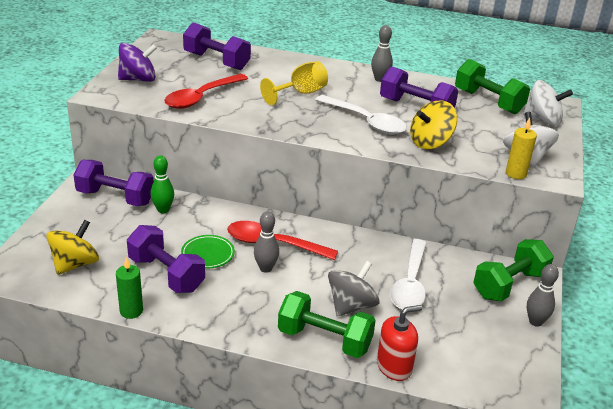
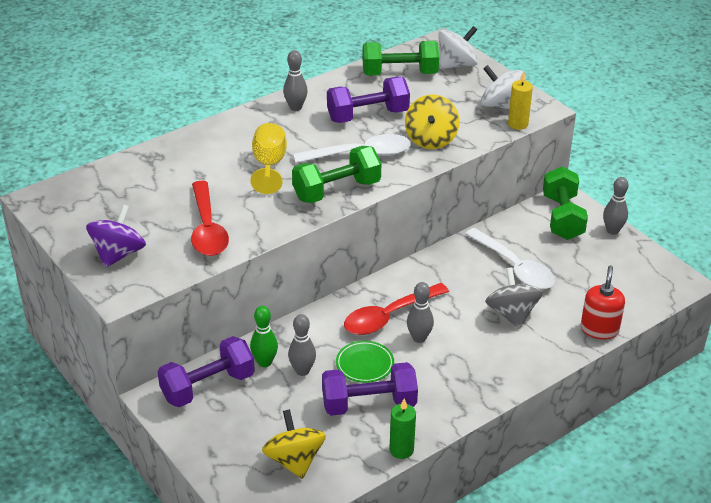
camera: 50 degrees left, 5 degrees up
purple dumbbell [183,22,251,70] -> none
green dumbbell [278,291,376,358] -> green dumbbell moved to [292,146,381,203]
none -> grey bowling pin [288,314,316,376]

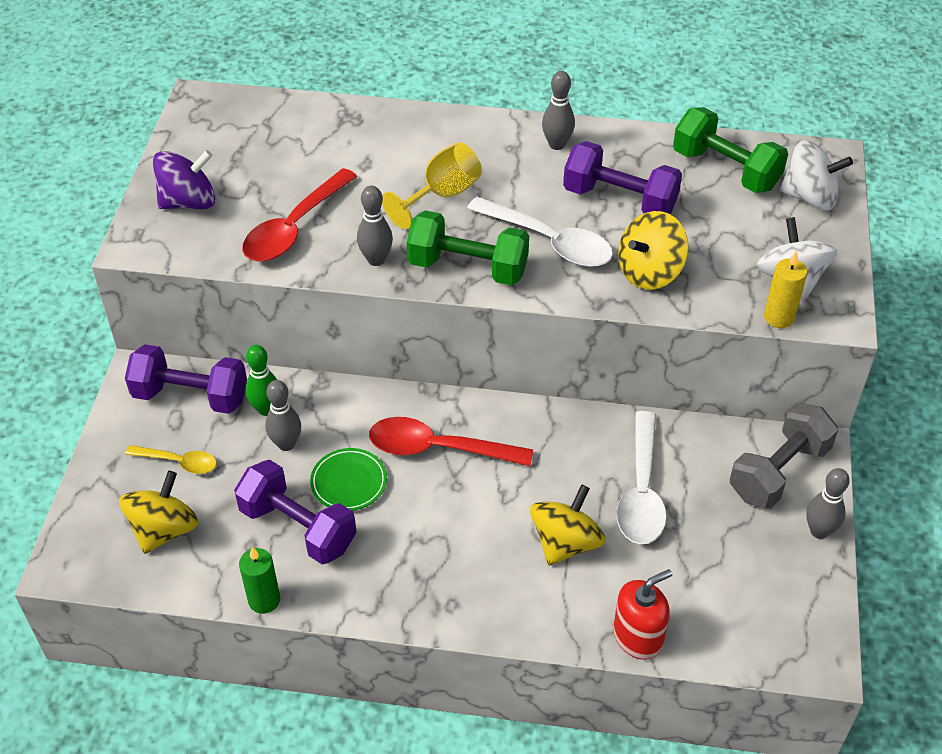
camera: 45 degrees right, 10 degrees up
grey bowling pin [407,282,434,343] -> grey bowling pin moved to [357,186,393,266]
grey spinning top [485,267,543,329] -> yellow spinning top [530,485,606,565]
green dumbbell [543,166,588,240] -> grey dumbbell [730,403,838,509]
none -> yellow spoon [125,445,217,474]

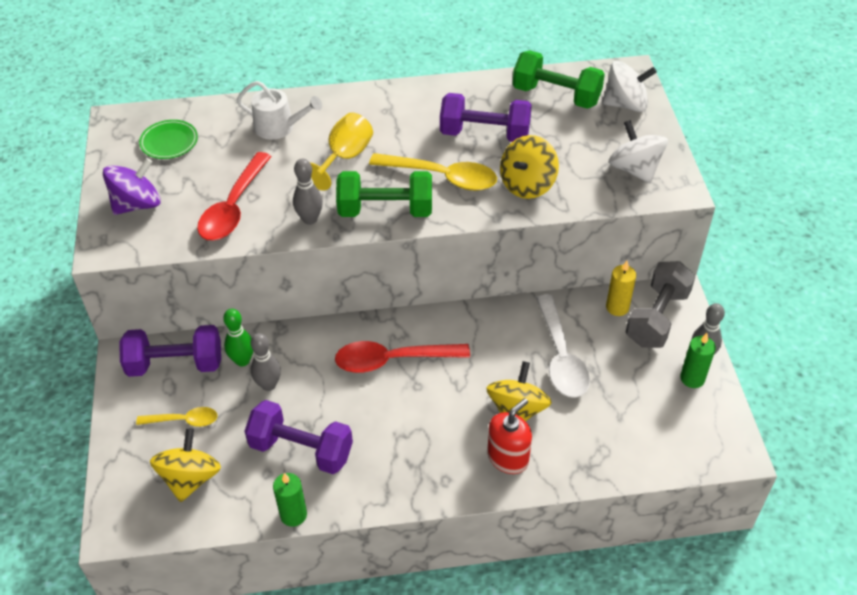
camera: 15 degrees left, 0 degrees up
green plate [310,448,387,511] -> green plate moved to [139,120,198,159]
white spoon [467,197,613,267] -> yellow spoon [369,153,497,191]
grey bowling pin [542,71,575,150] -> none
red soap dispenser [613,569,672,660] -> red soap dispenser moved to [487,398,532,474]
yellow candle [764,251,807,328] -> yellow candle moved to [606,261,636,316]
none -> white watering can [237,81,322,140]
none -> green candle [680,333,716,388]

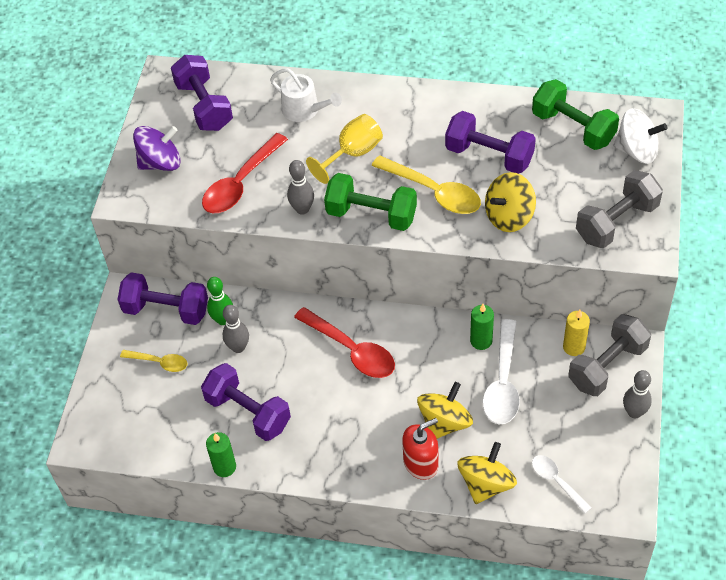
camera: 20 degrees right, 5 degrees up
green plate [139,120,198,159] -> purple dumbbell [171,55,233,131]
yellow spinning top [150,428,221,502] -> yellow spinning top moved to [457,442,517,504]
red spoon [335,341,470,373] -> red spoon turned 150 degrees counterclockwise [294,307,395,378]
white spinning top [608,120,668,183] -> grey dumbbell [576,170,663,248]
green candle [680,333,716,388] -> green candle moved to [470,304,494,350]
none -> white spoon [532,455,592,514]

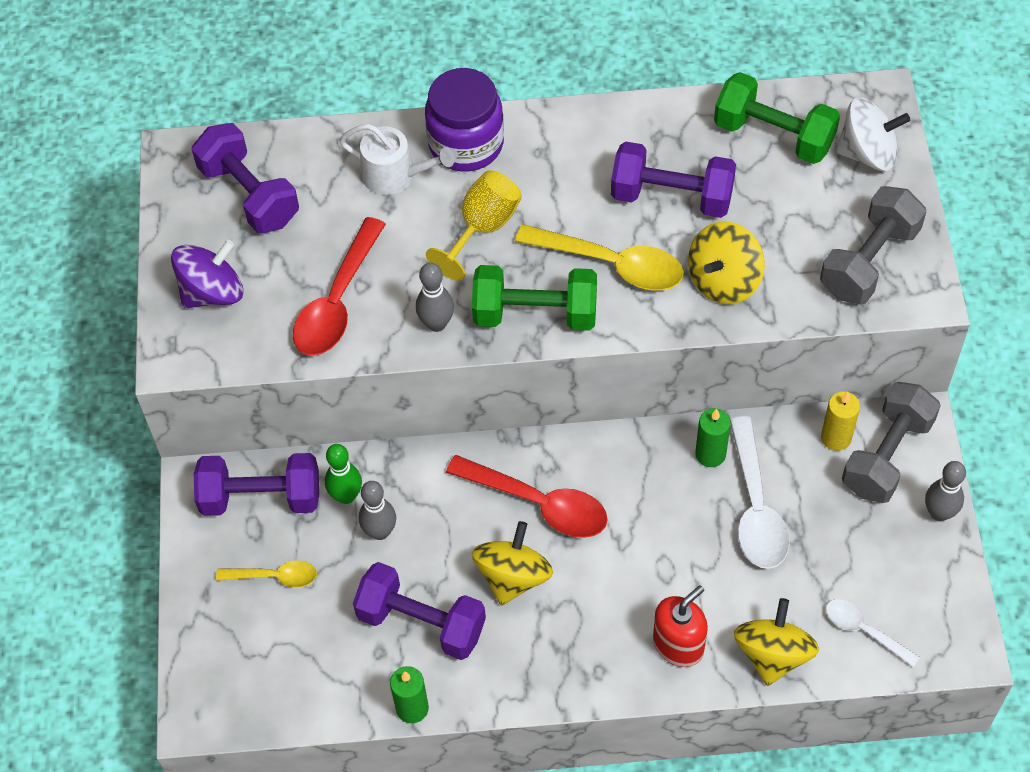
camera: 15 degrees left, 5 degrees up
yellow spinning top [417,382,473,439] -> yellow spinning top moved to [472,521,553,606]
none -> purple jar [425,68,504,172]

